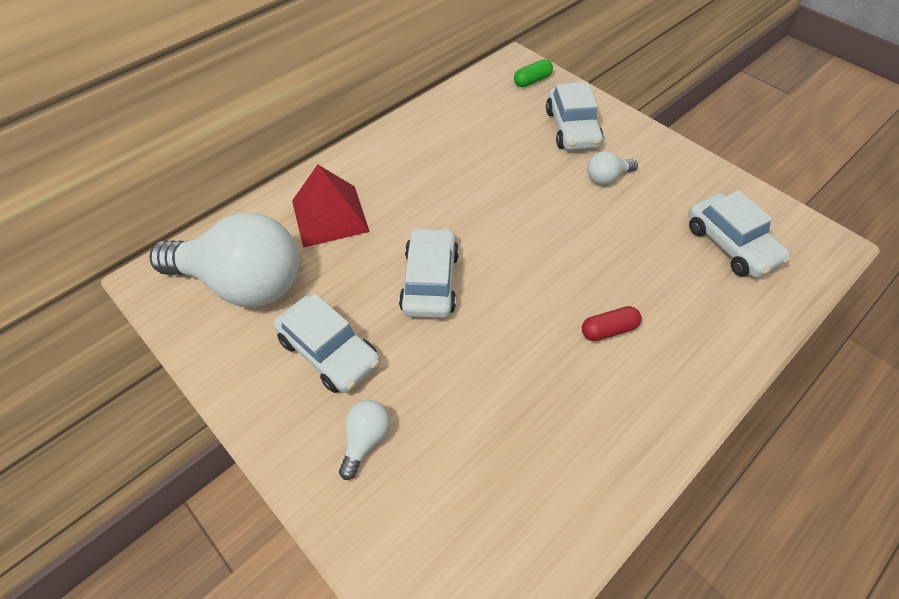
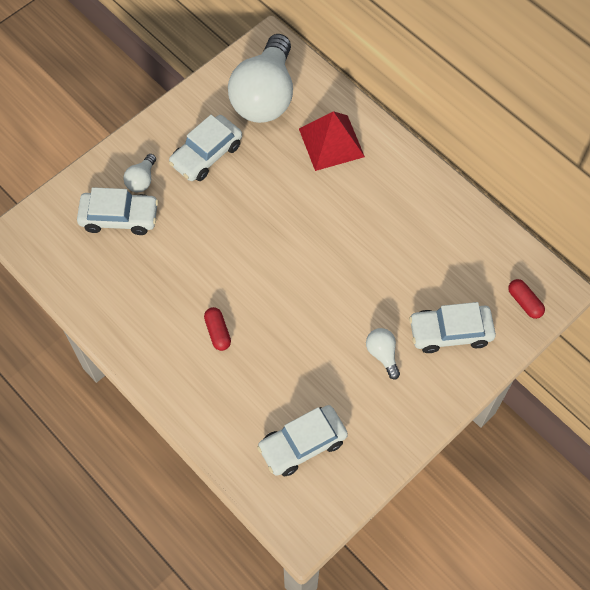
camera: 90 degrees right, 10 degrees up
white light bulb [339,400,390,480] -> white light bulb turned 90 degrees clockwise [123,154,156,192]
white car [399,227,459,318] -> white car moved to [77,187,159,235]
green capsule [514,59,553,87] -> red capsule [508,279,545,319]

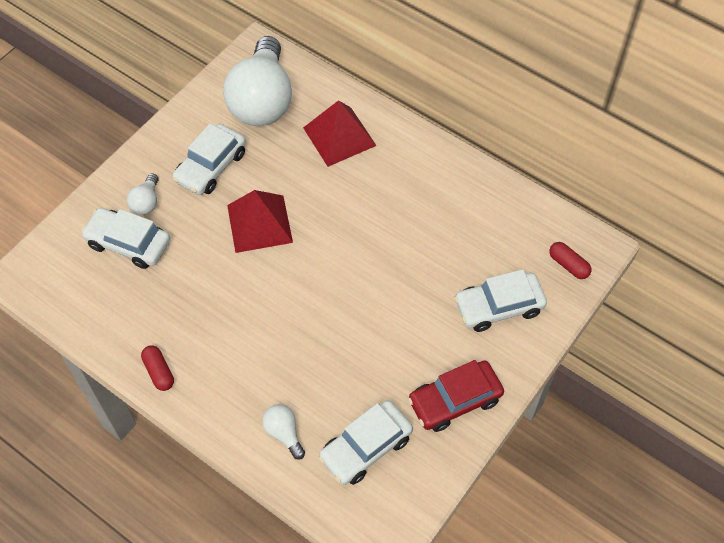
camera: 10 degrees left, 5 degrees down
white car [77,187,159,235] -> white car turned 150 degrees counterclockwise [81,208,170,269]
red capsule [204,307,231,351] -> red capsule moved to [141,345,174,391]
white light bulb [366,328,400,379] -> white light bulb moved to [262,404,305,460]
none -> red pyramid [227,190,293,253]
none -> red car [408,360,504,432]

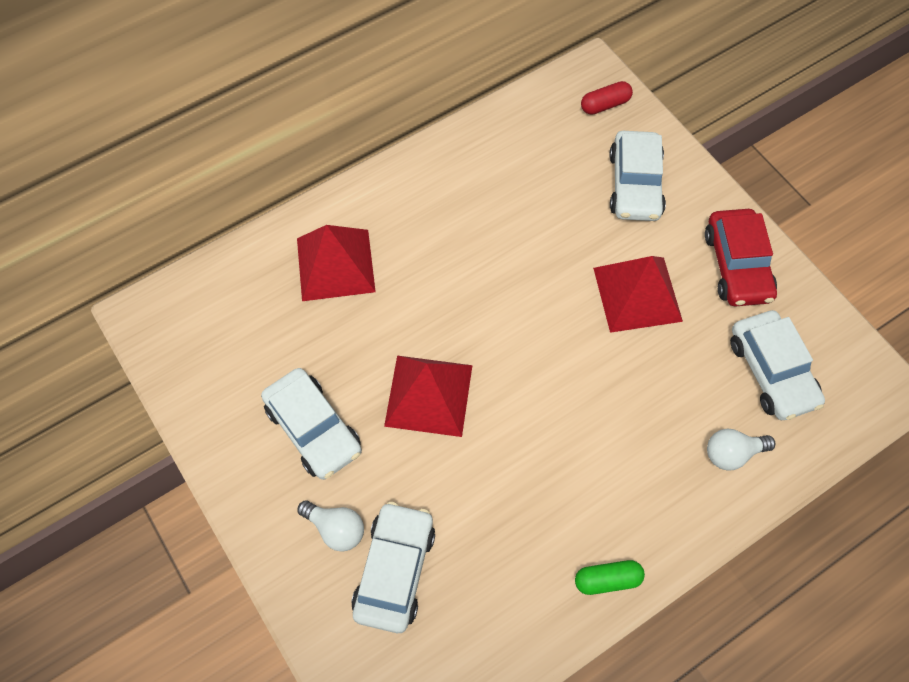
camera: 70 degrees left, 5 degrees up
white car [81,208,170,269] -> white car turned 150 degrees clockwise [351,502,435,633]
red capsule [141,345,174,391] -> green capsule [575,560,645,595]
white light bulb [223,36,292,126] -> none
none -> red pyramid [593,256,683,333]

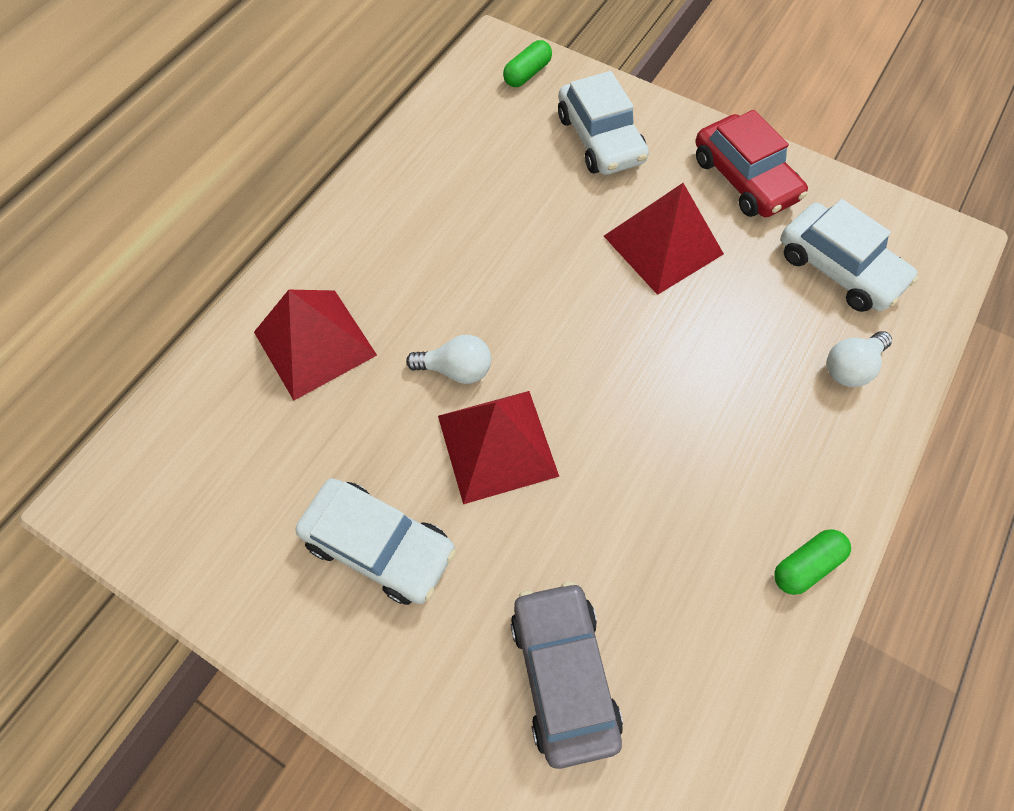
camera: 25 degrees left, 0 degrees up
white light bulb [297,500,364,552] -> white light bulb moved to [406,335,491,384]
white car [351,502,435,633] -> grey car [511,581,623,769]
red capsule [581,81,633,115] -> green capsule [503,40,552,87]

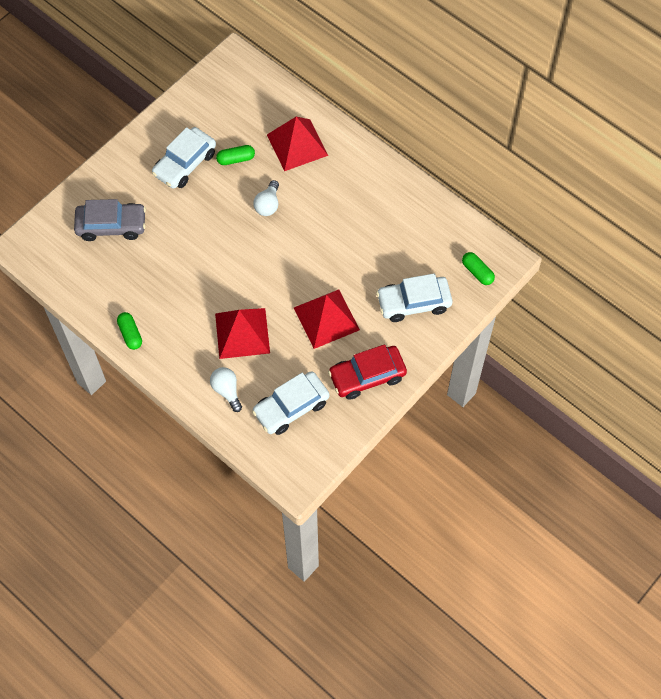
camera: 100 degrees right, 0 degrees up
red pyramid [438,391,559,504] -> red pyramid moved to [215,308,270,359]
none -> green capsule [216,145,255,165]

